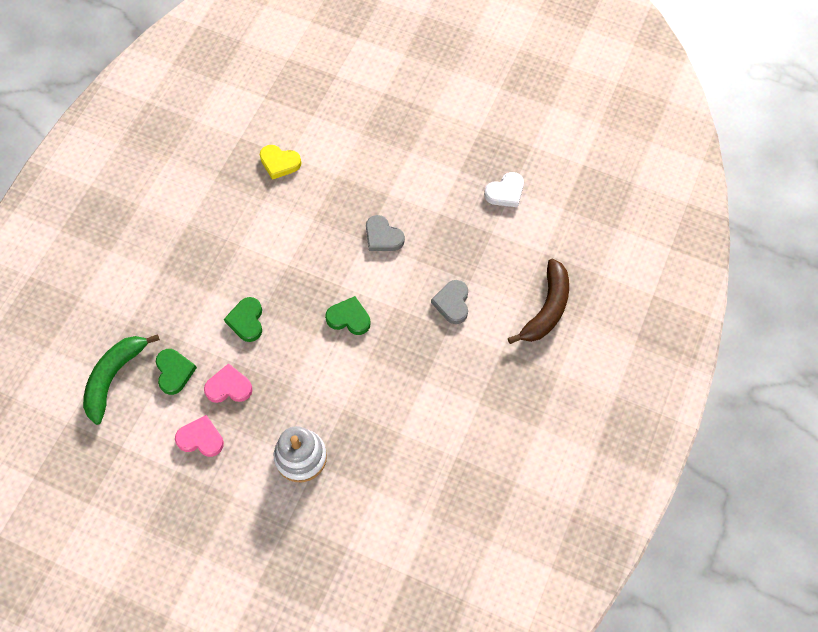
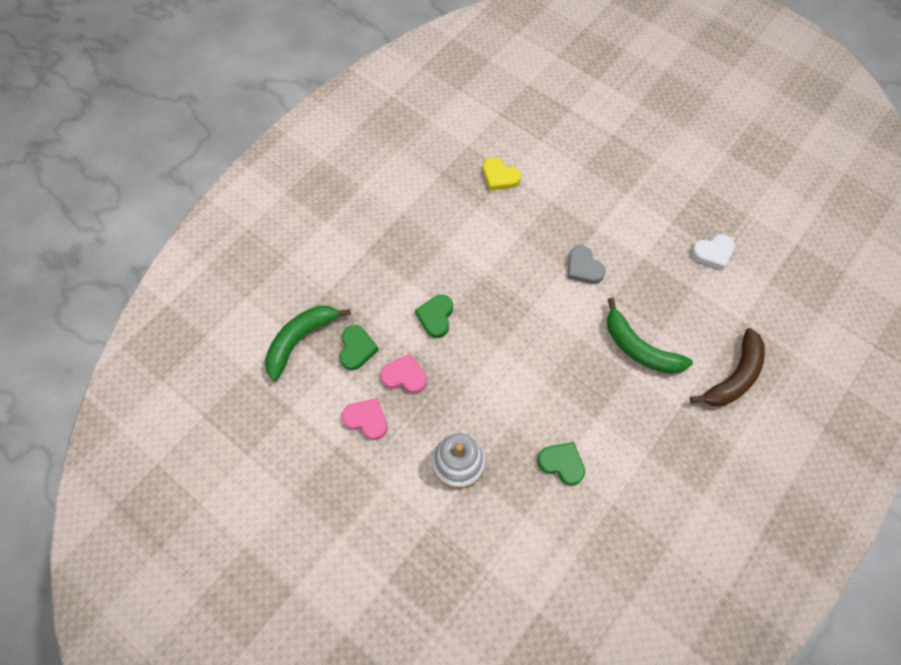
camera: 15 degrees right, 0 degrees up
green heart [325,296,371,335] -> green heart moved to [537,442,585,486]
grey heart [431,280,468,324] -> green banana [607,298,693,374]

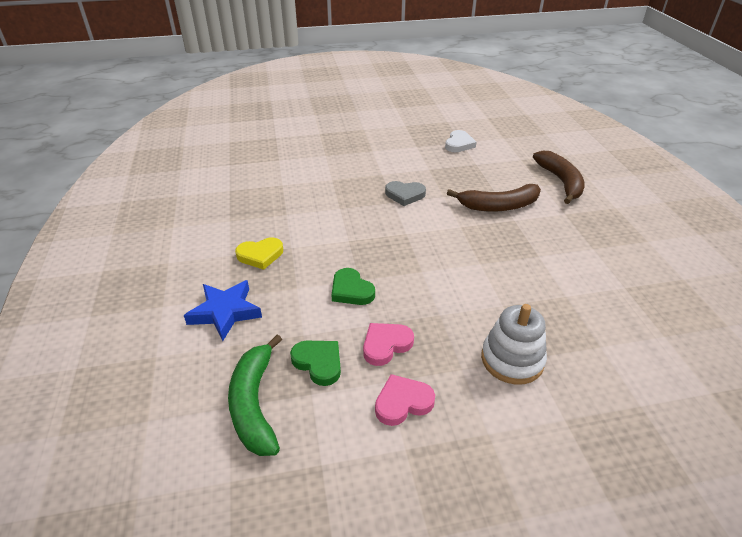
camera: 50 degrees left, 25 degrees down
yellow heart [483,158,521,191] -> yellow heart moved to [235,237,283,270]
green heart [537,442,585,486] -> none
green banana [607,298,693,374] -> brown banana [447,184,541,212]
none -> blue star [184,280,262,341]

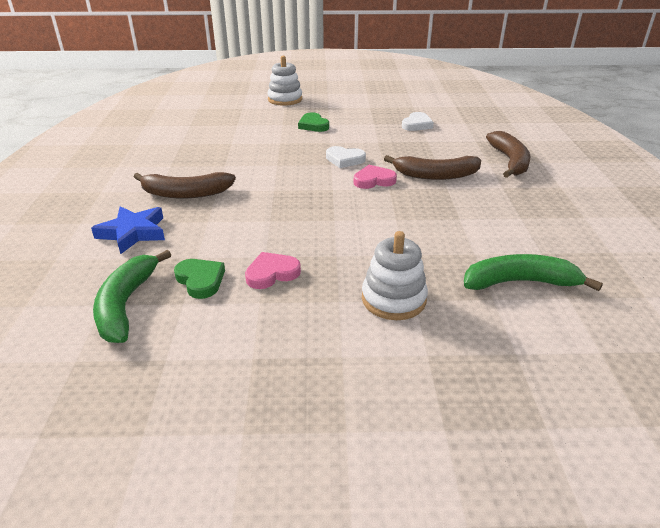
camera: 10 degrees right, 5 degrees down
yellow heart [235,237,283,270] -> brown banana [134,172,236,198]
green heart [332,268,375,305] -> green heart moved to [298,112,329,132]
pink heart [375,374,435,426] -> pink heart moved to [354,165,397,189]
grey heart [385,181,426,206] -> white heart [326,146,366,168]
none -> white stacking toy [267,56,303,106]
none -> green banana [464,254,603,291]

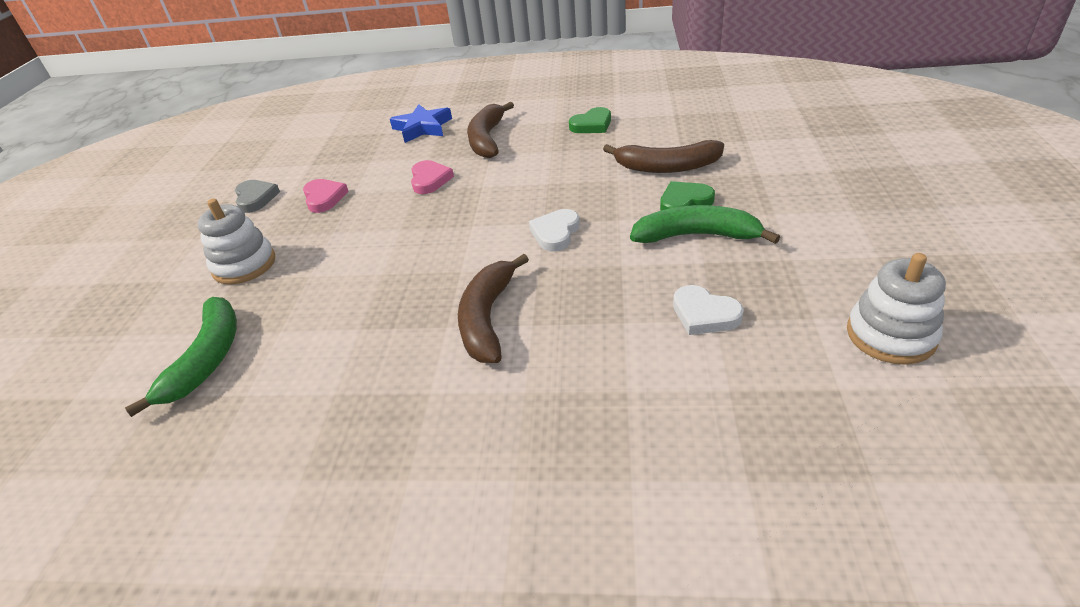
camera: 100 degrees right, 5 degrees up
green banana [93,250,171,343] -> green banana moved to [630,205,780,244]
green heart [174,259,225,299] -> green heart moved to [569,107,611,133]
white stacking toy [267,56,303,106] -> white stacking toy moved to [847,253,946,365]
pink heart [354,165,397,189] -> pink heart moved to [411,160,454,194]
brown banana [486,131,530,178] -> brown banana moved to [603,140,724,173]
none -> grey heart [235,180,280,213]

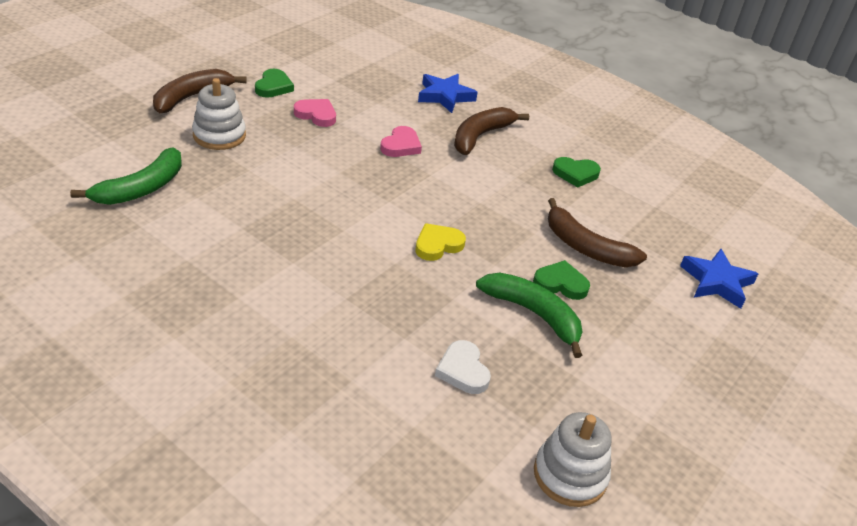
camera: 25 degrees right, 0 degrees up
grey heart [235,180,280,213] -> green heart [255,69,294,98]
pink heart [303,179,349,213] -> pink heart turned 75 degrees counterclockwise [294,99,336,127]
brown banana [458,254,529,363] -> brown banana moved to [153,69,247,113]
white heart [529,209,580,252] -> yellow heart [416,223,466,261]
none -> blue star [680,249,758,309]

